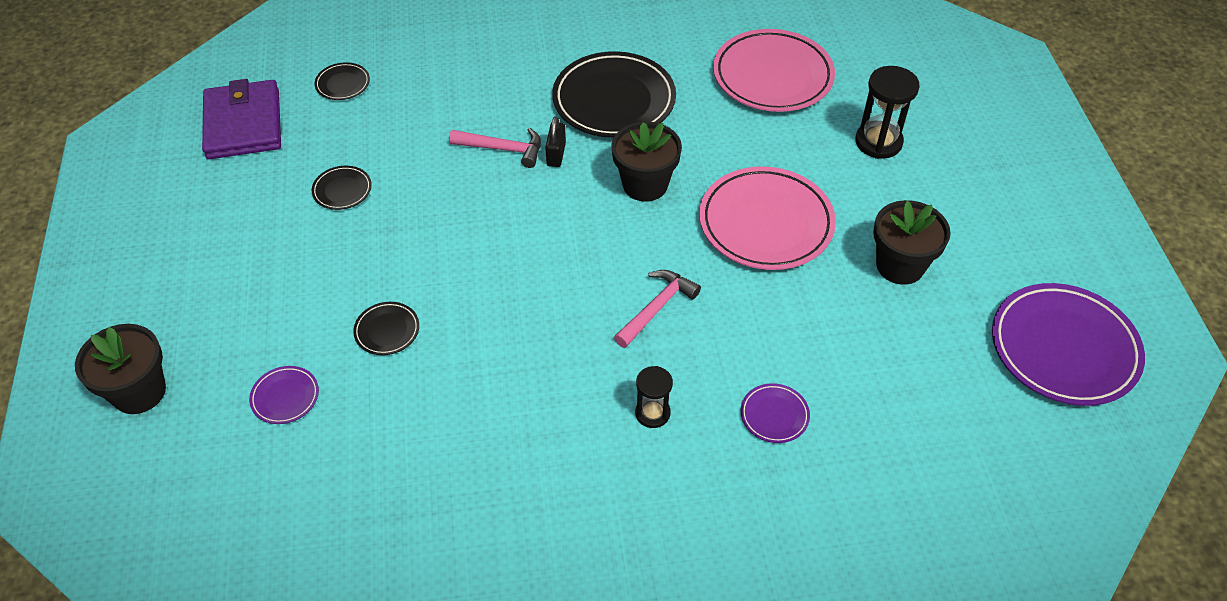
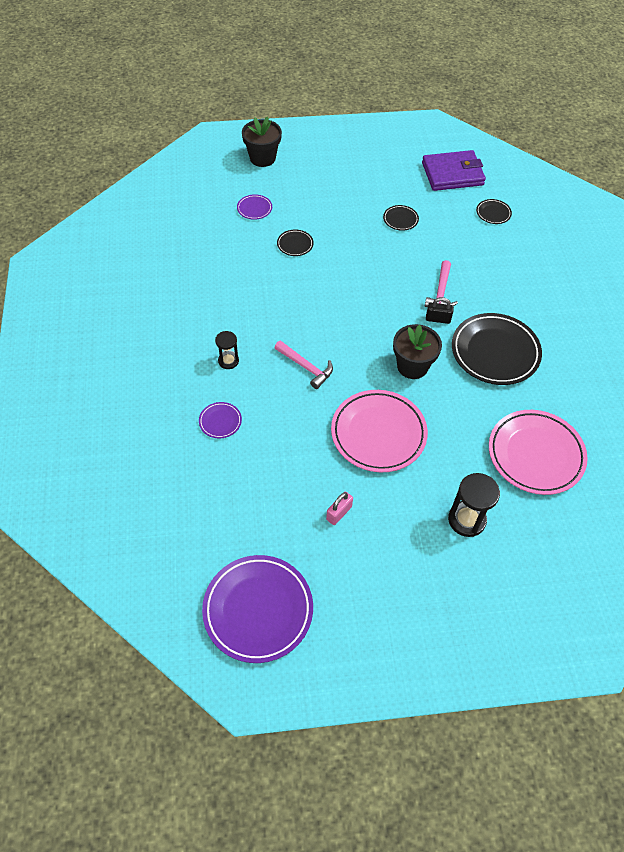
camera: 90 degrees right, 5 degrees up
black flower pot [873,200,951,285] -> pink padlock [326,492,353,525]

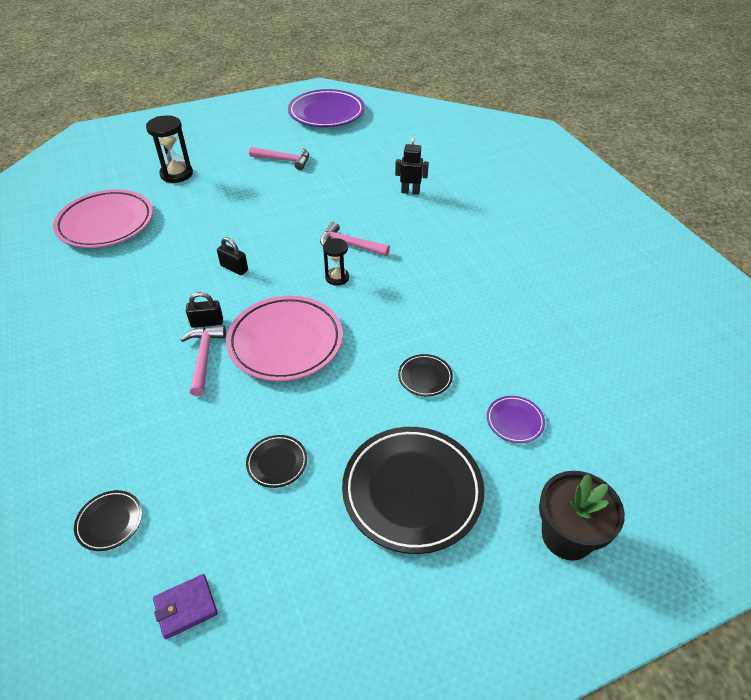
camera: 165 degrees right, 10 degrees down
purple plate [199,402,242,438] -> black robot [395,138,429,195]
black hourglass [215,331,239,369] -> black hourglass moved to [323,238,349,286]
pink padlock [326,492,353,525] -> pink hammer [249,147,309,170]
pink plate [331,390,428,472] -> pink plate moved to [226,296,343,381]
black flower pot [393,324,442,379] -> black padlock [217,237,248,275]
purple wallet [422,150,486,191] -> purple wallet [153,574,218,639], size x0.47
black plate [452,313,542,385] -> black plate moved to [342,427,484,554]

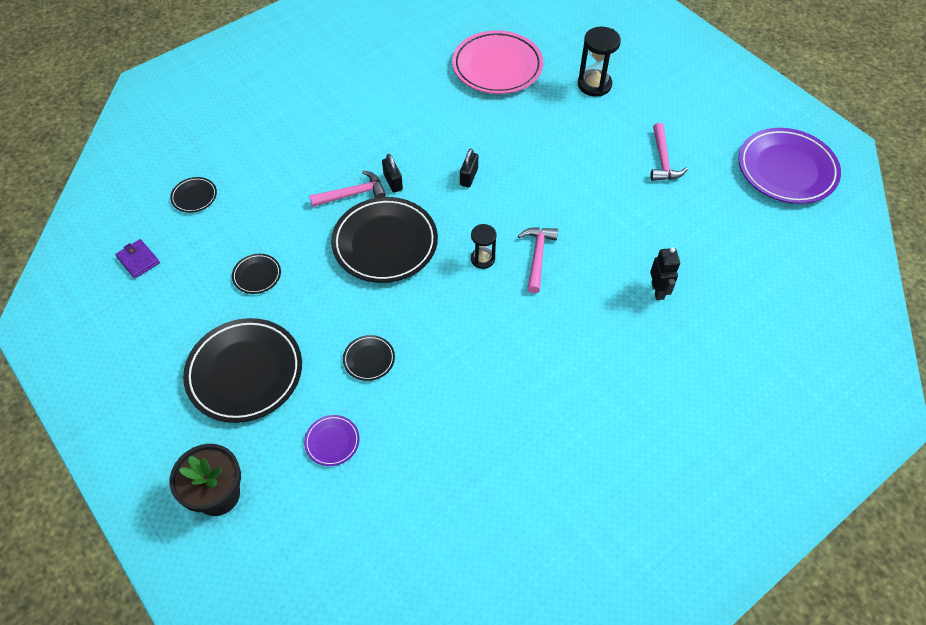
camera: 75 degrees right, 10 degrees up
pink plate [226,296,343,381] -> black plate [331,197,438,283]

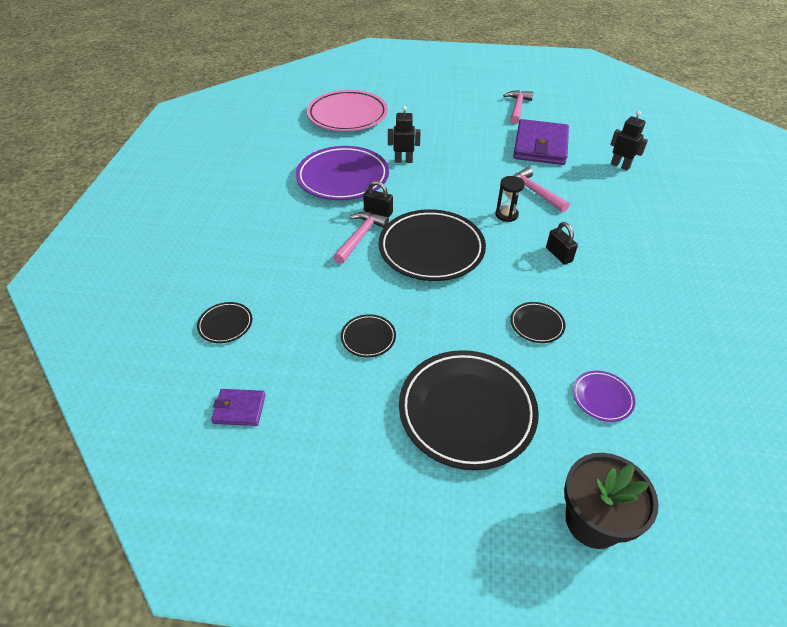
camera: 45 degrees left, 10 degrees down
black padlock [460,149,478,187] -> black padlock moved to [546,222,578,265]
black hourglass [578,27,621,97] -> none
pink hammer [650,123,688,181] -> pink hammer turned 120 degrees counterclockwise [503,90,534,124]
purple plate [739,128,841,204] -> purple plate moved to [296,146,389,200]
none -> black robot [388,106,421,163]
none -> purple wallet [513,119,569,165]

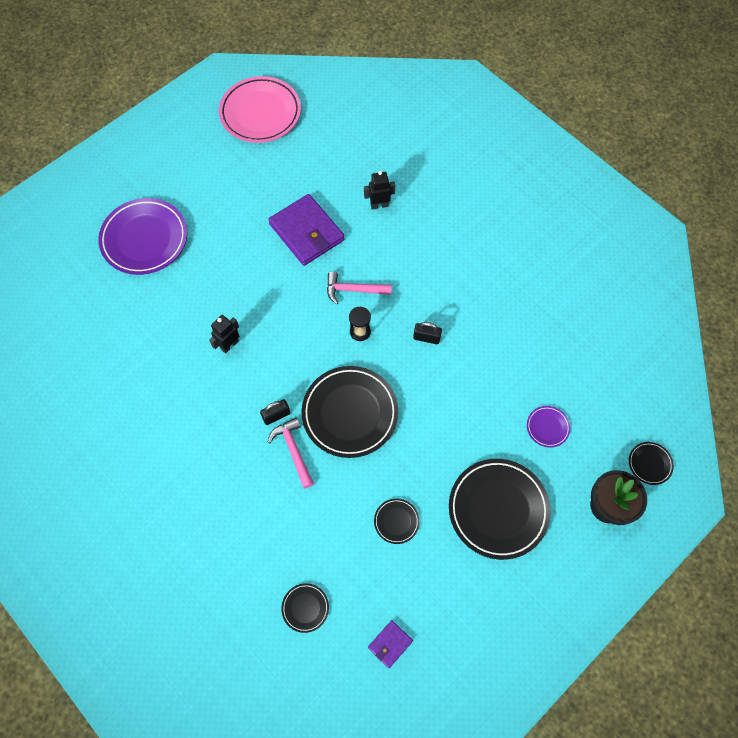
camera: 50 degrees left, 20 degrees up
purple plate [296,146,389,200] -> purple plate moved to [98,198,187,275]
pink plate [307,90,388,131] -> pink plate moved to [219,76,301,143]
pink hammer [503,90,534,124] -> none
black plate [510,302,566,343] -> black plate moved to [629,442,674,485]

